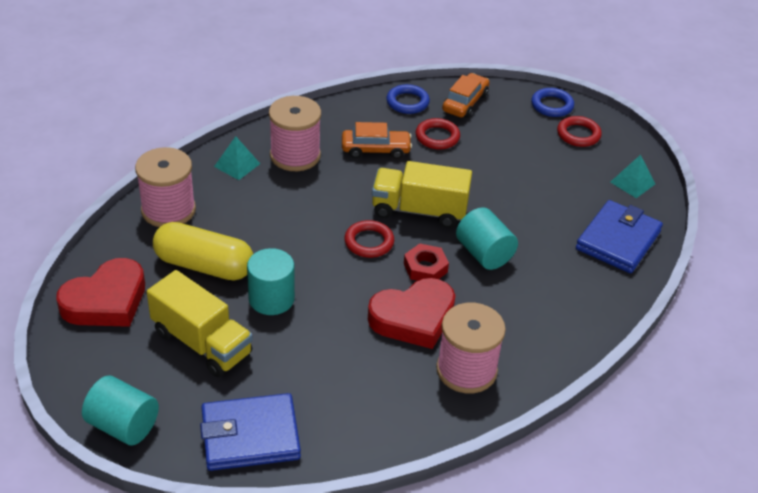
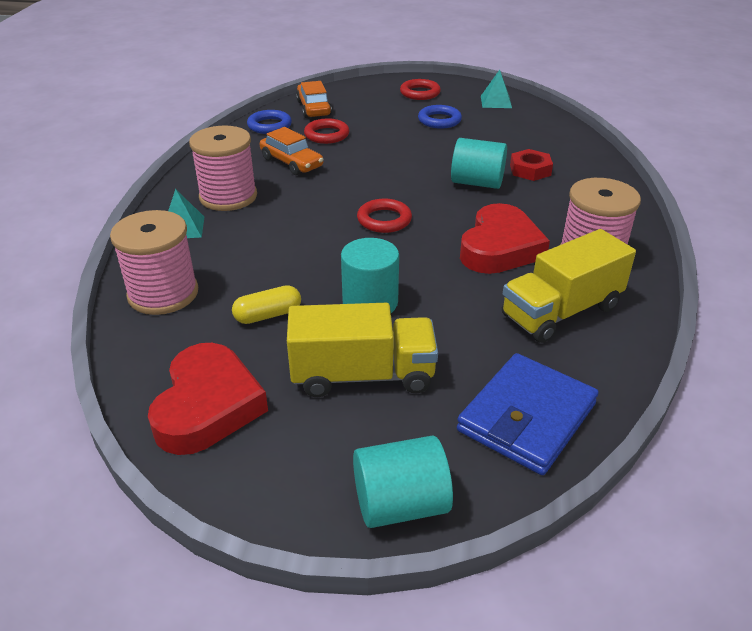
camera: 40 degrees left, 5 degrees down
yellow capsule [153,222,253,280] -> yellow capsule [232,285,301,324], size x0.52
orange car [342,122,412,159] -> orange car turned 90 degrees clockwise [260,127,324,175]
yellow truck [372,161,472,228] -> yellow truck moved to [502,229,636,343]
red nut [404,244,449,281] -> red nut moved to [510,149,553,181]
blue ring [531,88,574,117] -> blue ring moved to [418,105,462,129]
blue wallet [576,200,663,273] -> none

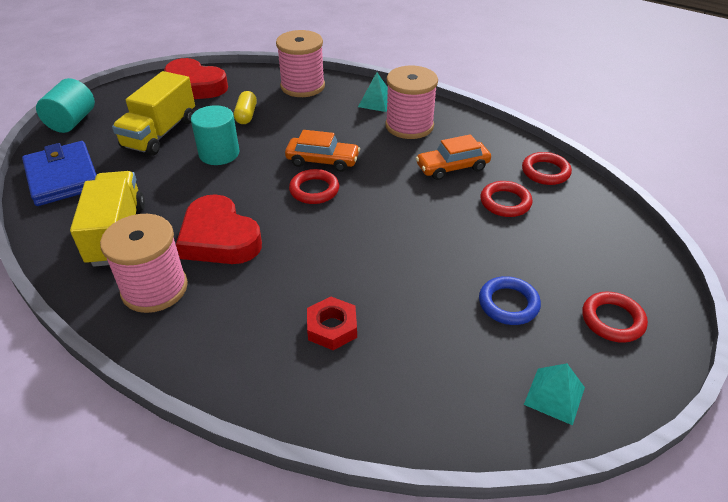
camera: 115 degrees right, 5 degrees up
blue ring [247,110,292,134] -> red ring [522,152,572,185]
orange car [296,81,332,118] -> orange car moved to [285,130,360,172]
turquoise cylinder [451,138,507,189] -> none

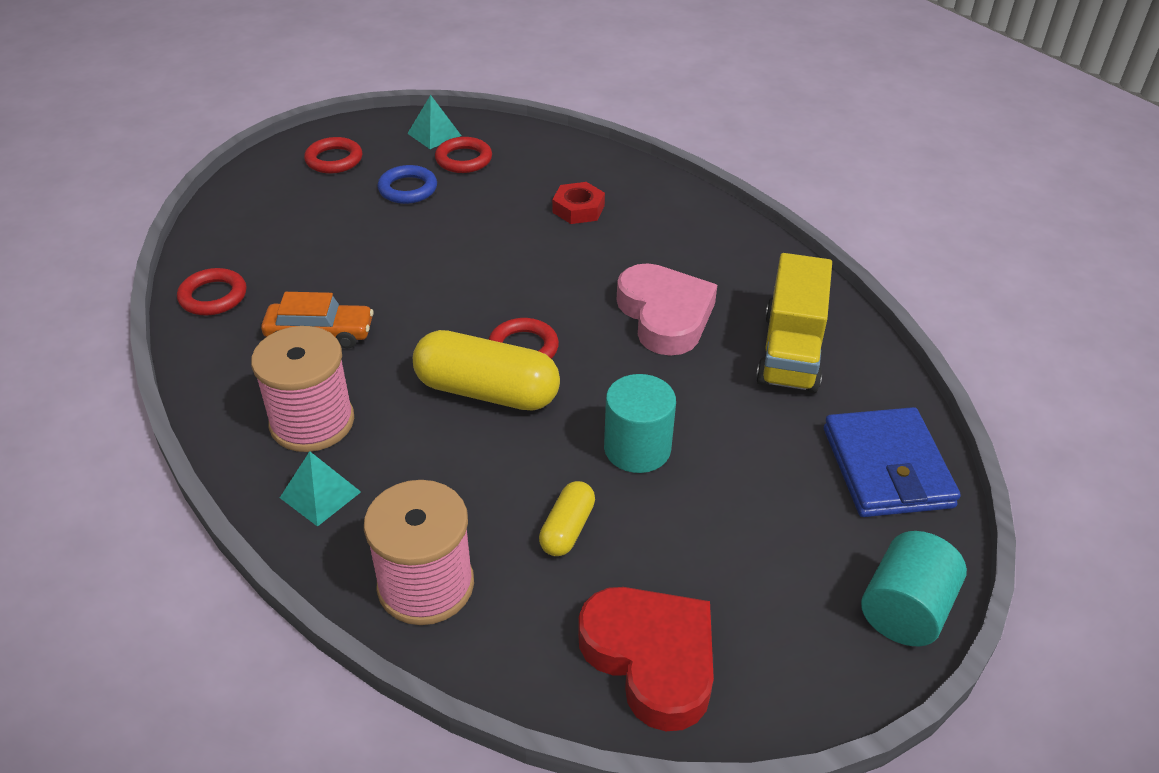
camera: 160 degrees left, 0 degrees up
pink spool [100,214,188,313] -> none
yellow truck [112,71,195,156] -> none
red heart [176,194,262,264] -> pink heart [617,263,717,356]
orange car [285,130,360,172] -> yellow capsule [413,330,560,411]
red ring [480,181,533,217] -> red ring moved to [435,137,492,173]

